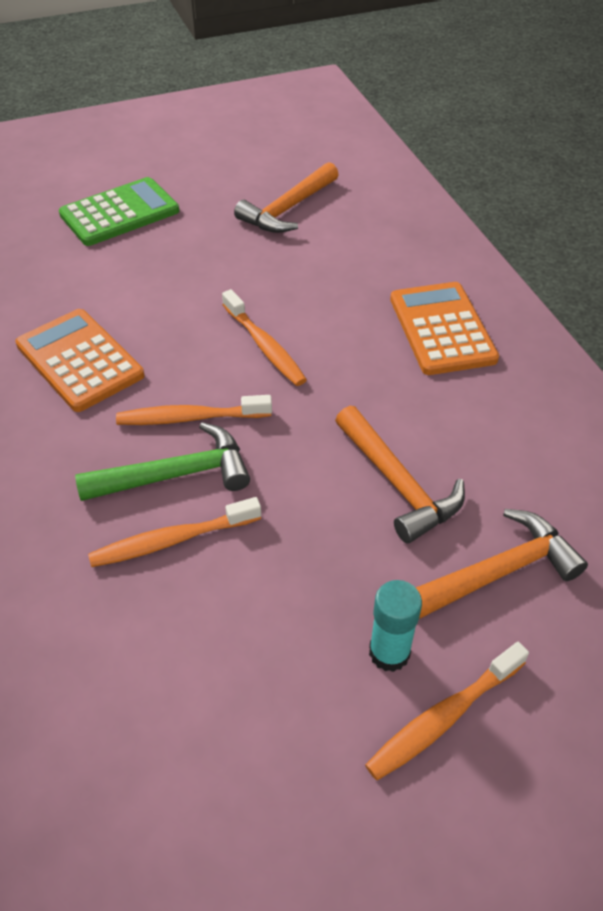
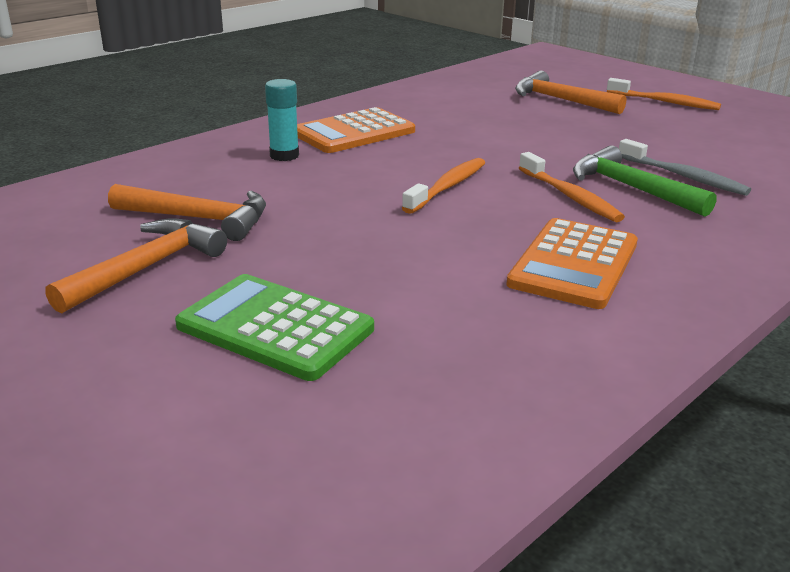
camera: 115 degrees left, 20 degrees down
orange toothbrush [88,497,261,567] -> grey toothbrush [619,139,751,196]
orange hammer [335,406,465,543] -> orange hammer moved to [45,218,227,314]
turquoise glue stick [369,580,422,672] -> turquoise glue stick moved to [265,79,299,161]

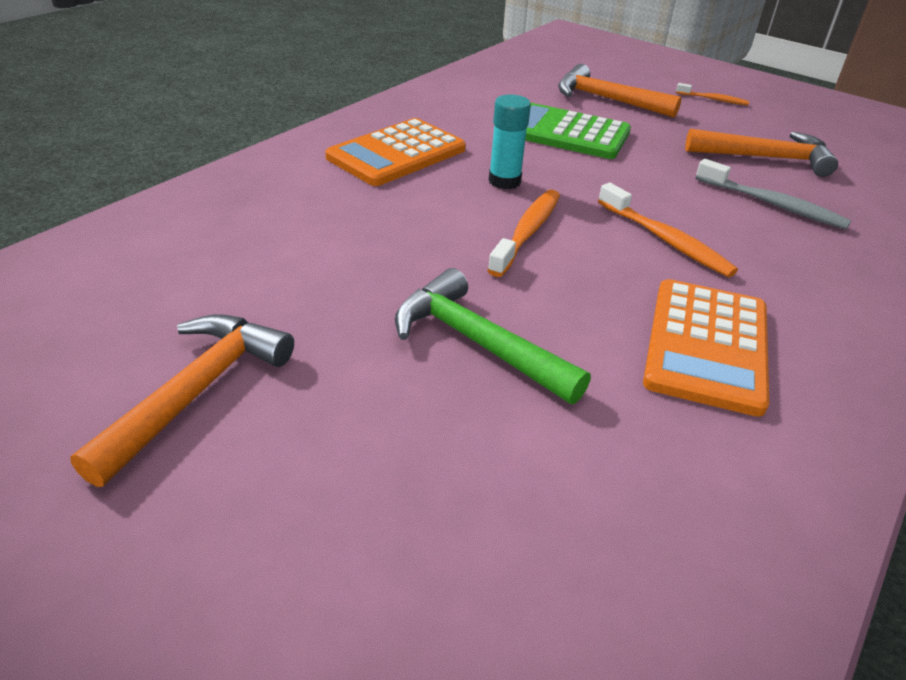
camera: 10 degrees left, 10 degrees up
orange hammer [108,184,266,241] -> orange hammer moved to [685,129,838,177]
green calculator [175,274,374,381] -> green calculator moved to [525,102,631,159]
turquoise glue stick [265,79,299,161] -> turquoise glue stick moved to [489,94,531,189]
green hammer [573,145,717,217] -> green hammer moved to [395,268,591,404]
orange toothbrush [607,78,721,110] -> orange toothbrush [676,83,749,105], size x0.60

